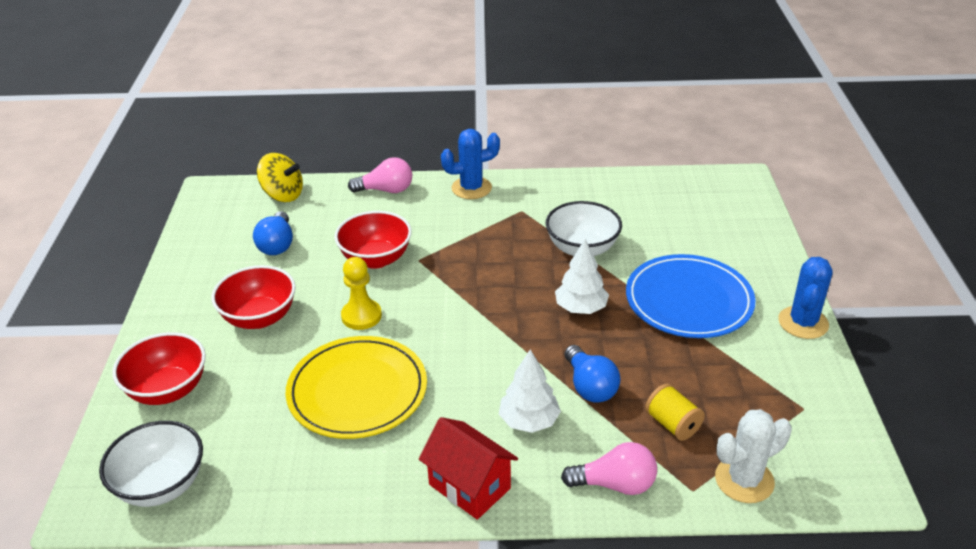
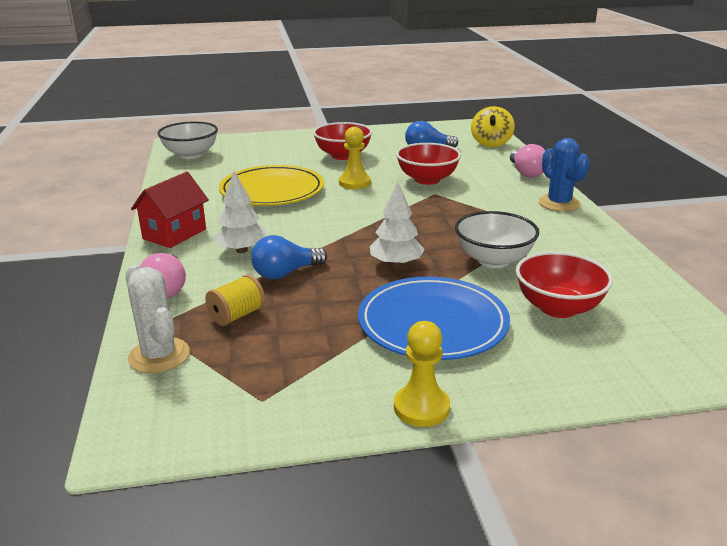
camera: 80 degrees right, 10 degrees down
red bowl [112,332,206,405] -> red bowl moved to [516,252,613,318]
blue cactus [778,257,833,339] -> yellow pawn [394,321,450,427]

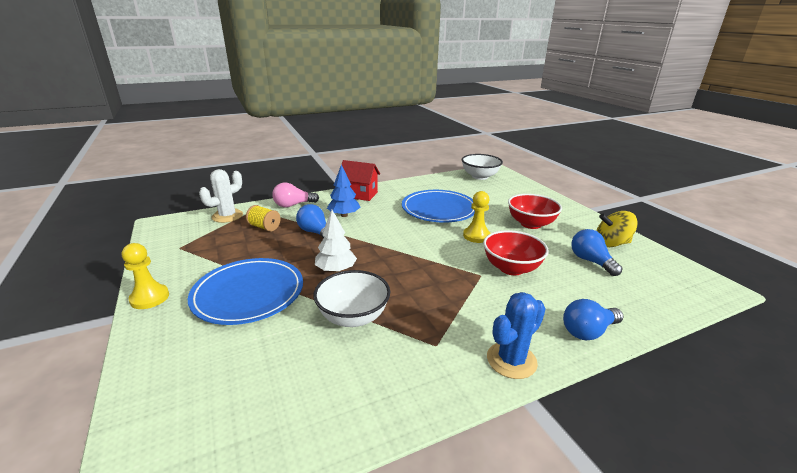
camera: 75 degrees right, 0 degrees up
white tree [214,171,266,253] -> blue tree [327,164,360,217]
yellow plate [219,165,324,206] -> blue plate [402,190,475,223]
yellow spinning top [471,106,515,147] -> yellow spinning top moved to [596,211,638,247]
pink light bulb [510,144,545,177] -> blue light bulb [563,299,623,340]
red bowl [516,252,613,318] -> none

